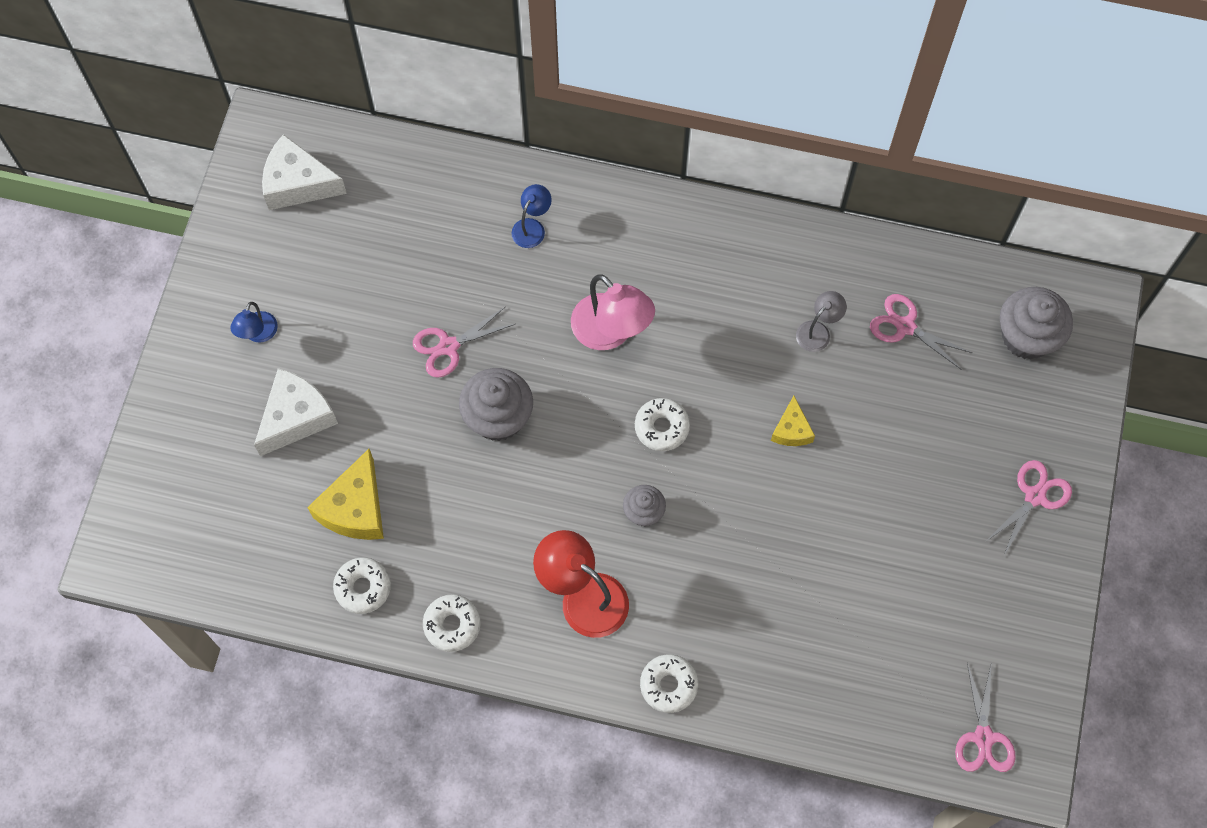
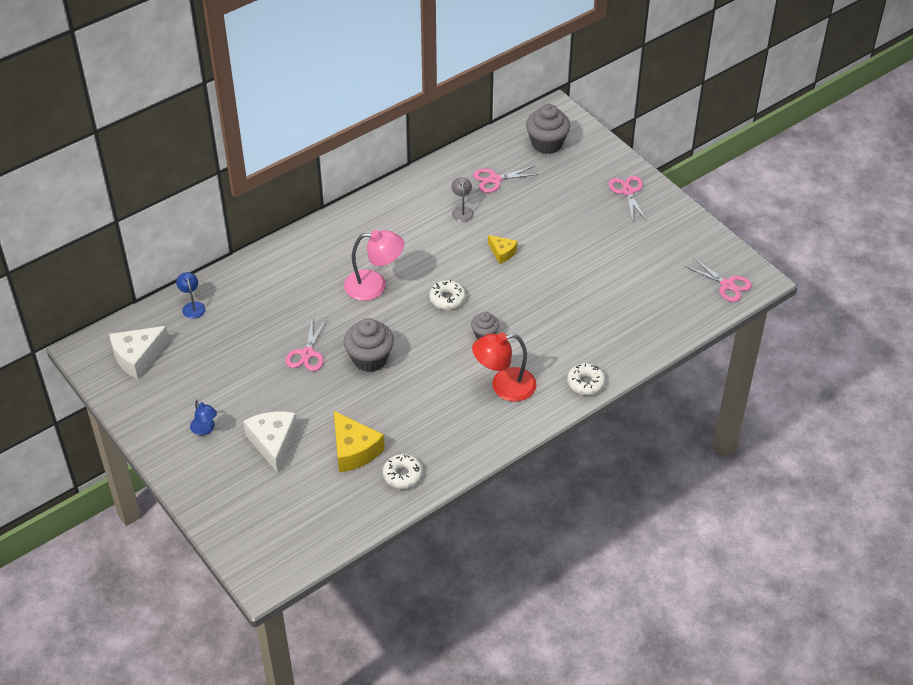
camera: 50 degrees left, 20 degrees down
white donut [423,594,481,652] -> none
blue lamp [511,184,552,248] -> blue lamp moved to [176,272,205,319]

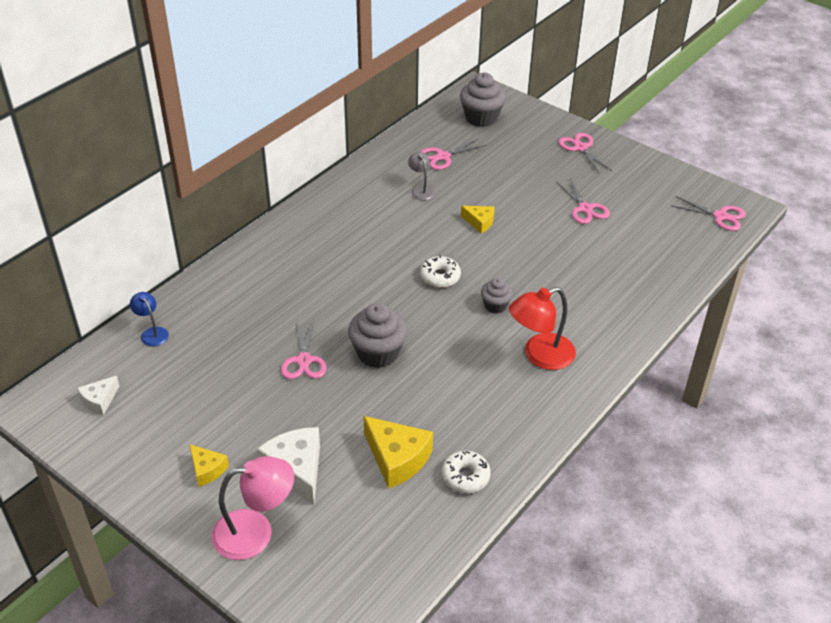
camera: 15 degrees left, 5 degrees down
white cheese [109,326,169,379] -> white cheese [77,376,119,415], size x0.57
blue lamp [190,399,217,436] -> yellow cheese [189,444,229,487]
pink lamp [344,230,404,301] -> pink lamp moved to [212,456,294,560]
white donut [567,363,605,395] -> none
none -> pink scissors [557,178,610,224]

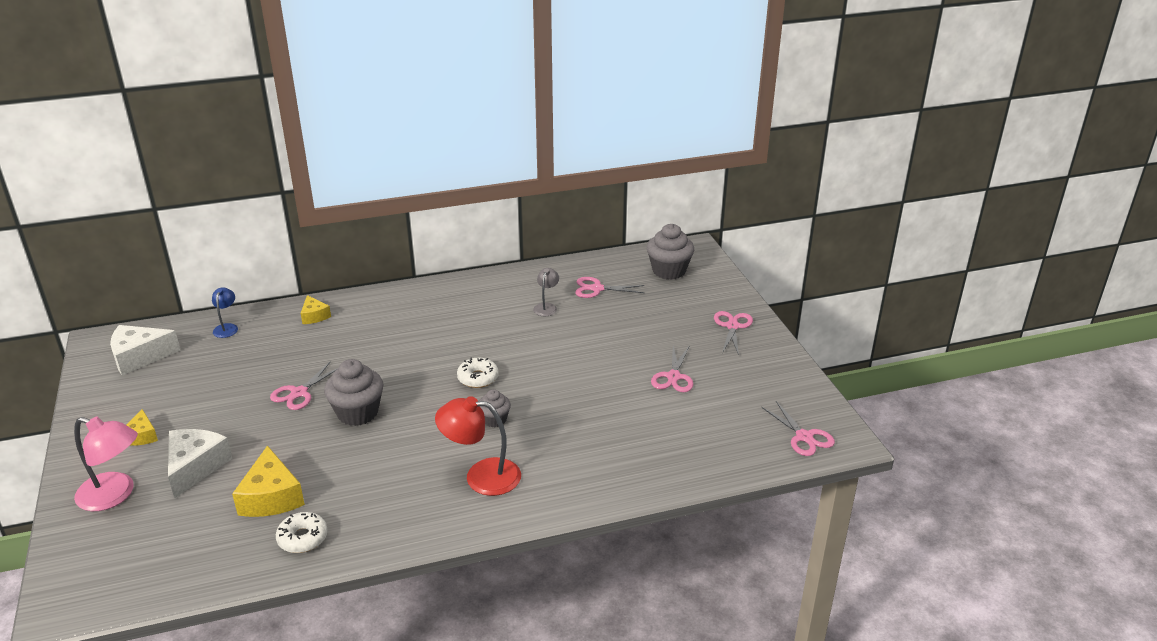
camera: 35 degrees right, 10 degrees down
white cheese [77,376,119,415] -> white cheese [110,325,181,376], size x1.75
yellow cheese [461,206,495,234] -> yellow cheese moved to [301,295,331,324]

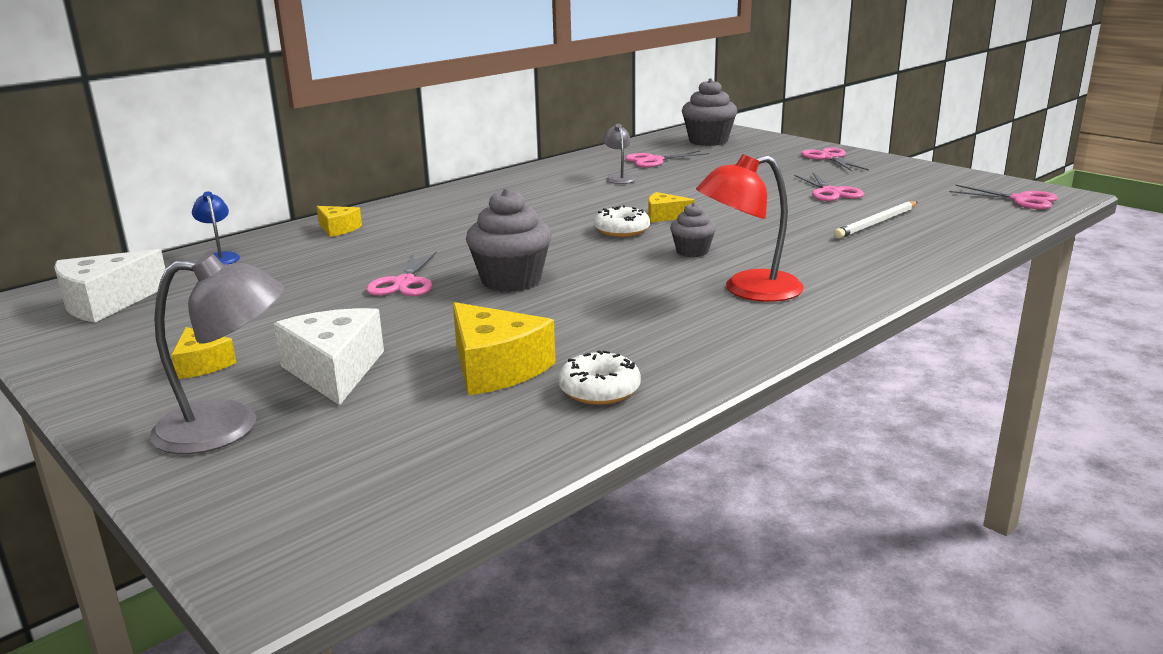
camera: 25 degrees left, 10 degrees down
pink lamp [74,416,138,511] -> grey lamp [150,253,284,454]
none -> yellow cheese [648,192,695,222]
none -> white pencil [834,201,918,239]

